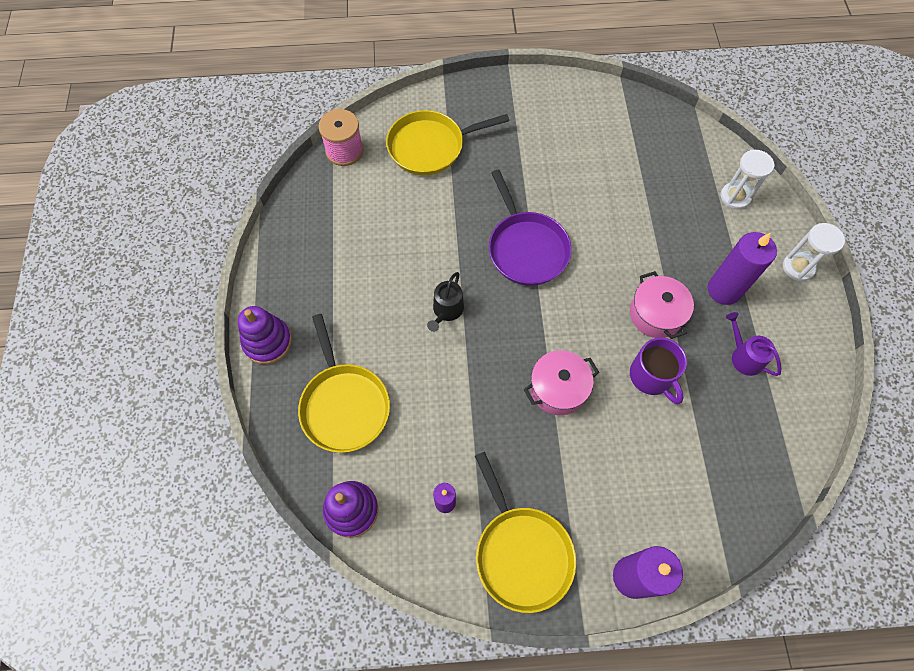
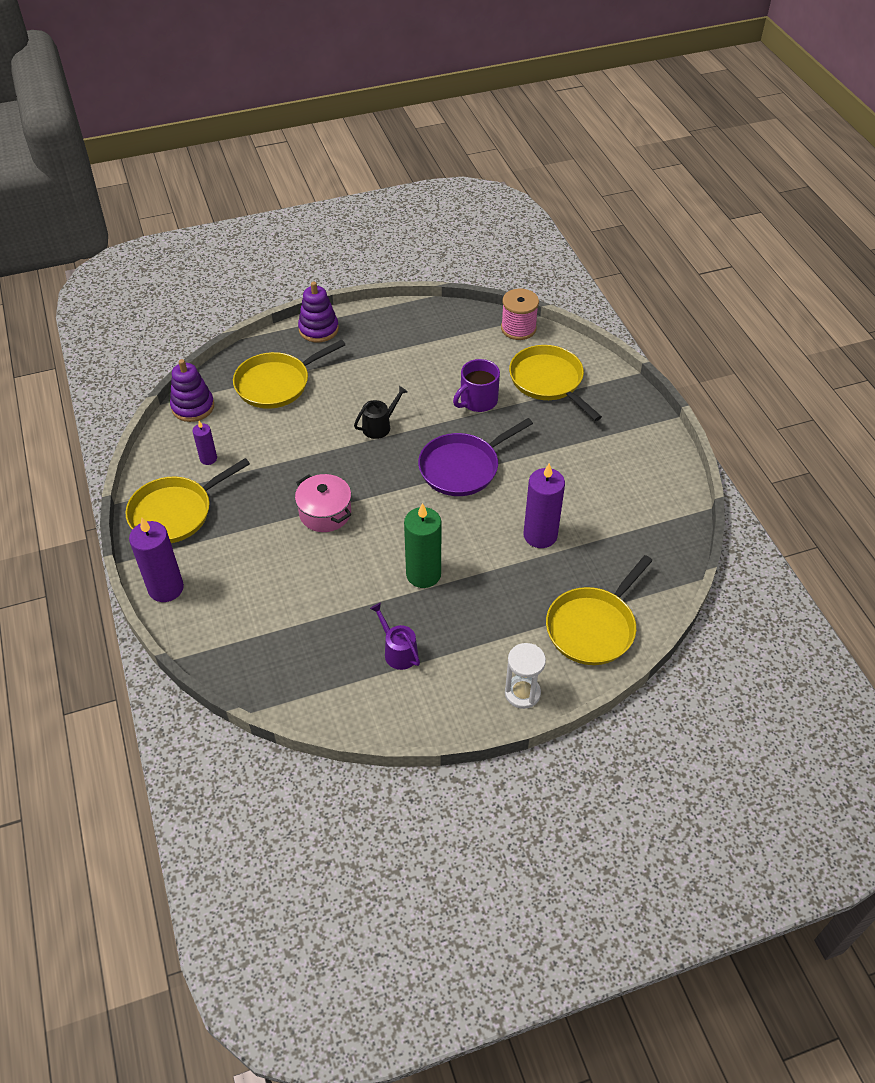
camera: 75 degrees right, 15 degrees down
black watering can [427,272,464,332] -> black watering can turned 135 degrees clockwise [354,386,407,439]
pink pot [630,271,694,339] -> green candle [404,503,441,588]
purple mug [630,337,687,404] -> purple mug moved to [453,359,500,412]
purple candle [708,232,777,305] -> purple candle moved to [524,463,565,548]
white hourglass [721,150,775,210] -> yellow pan [546,555,653,665]
purple watering can [726,312,781,376] -> purple watering can turned 75 degrees counterclockwise [370,603,420,670]

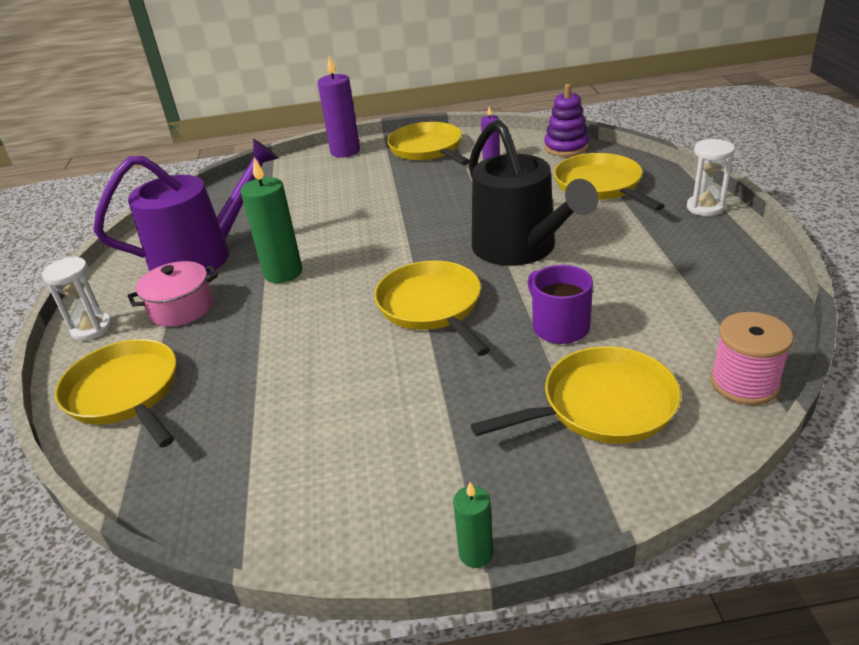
camera: 105 degrees right, 15 degrees down
pink pot [295,474,352,532] -> pink pot moved to [128,261,218,327]
purple stacking toy [298,281,339,342] -> white hourglass [687,139,735,216]
black watering can [354,386,407,439] -> black watering can [469,119,598,266], size x2.36
purple watering can [370,603,420,670] -> purple watering can [94,139,278,275], size x2.36
purple pan [418,418,533,496] -> yellow pan [374,261,490,356]
purple candle [524,463,565,548] -> none
none -> green candle [453,482,493,568]

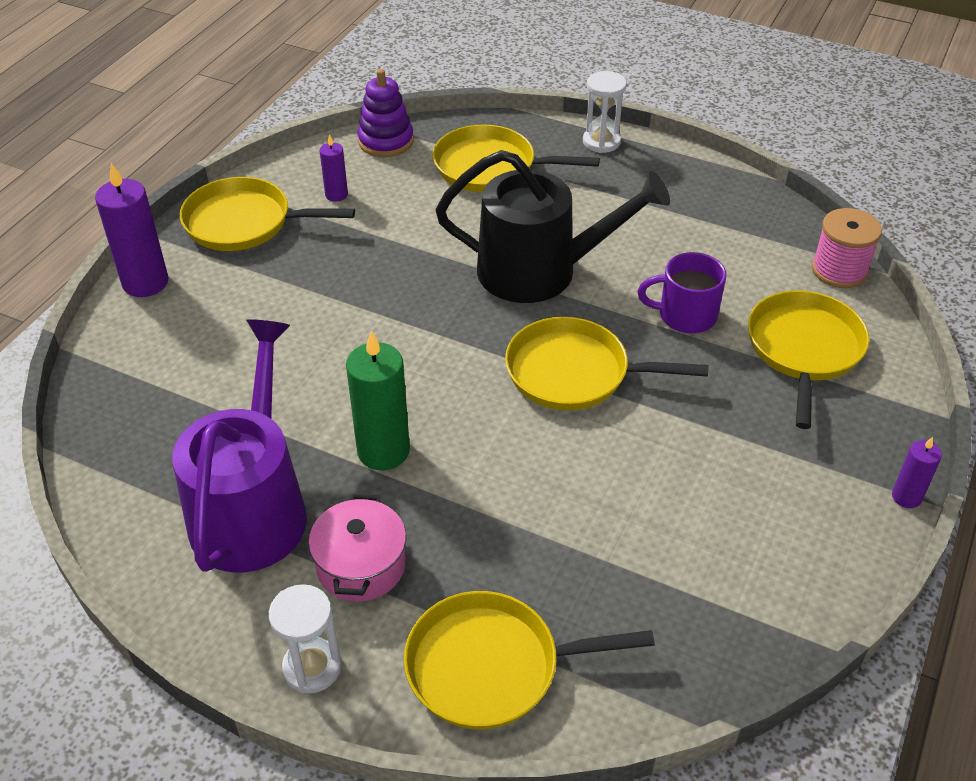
camera: 60 degrees left, 10 degrees up
green candle [453,482,493,568] -> purple candle [892,437,942,508]

